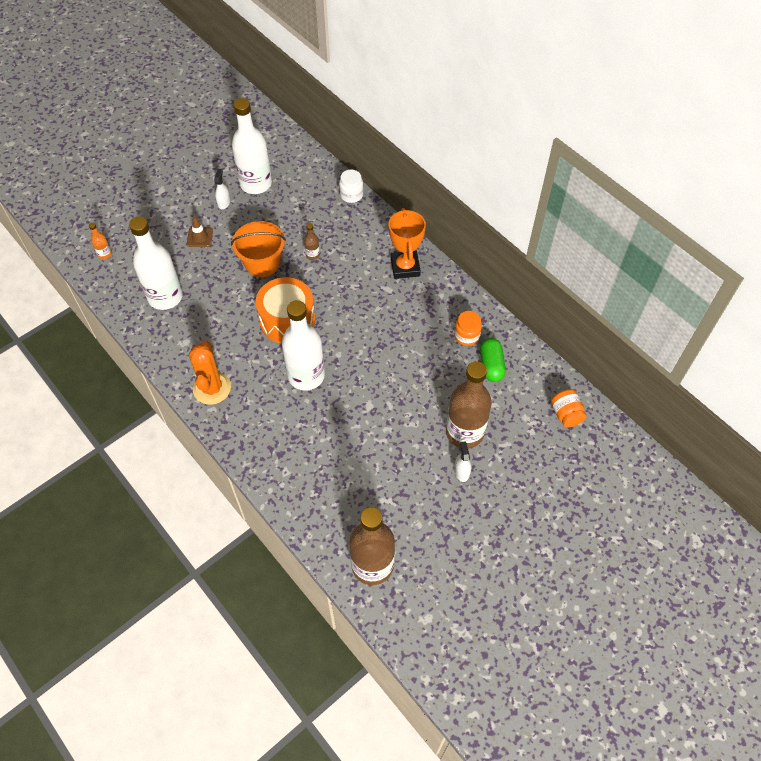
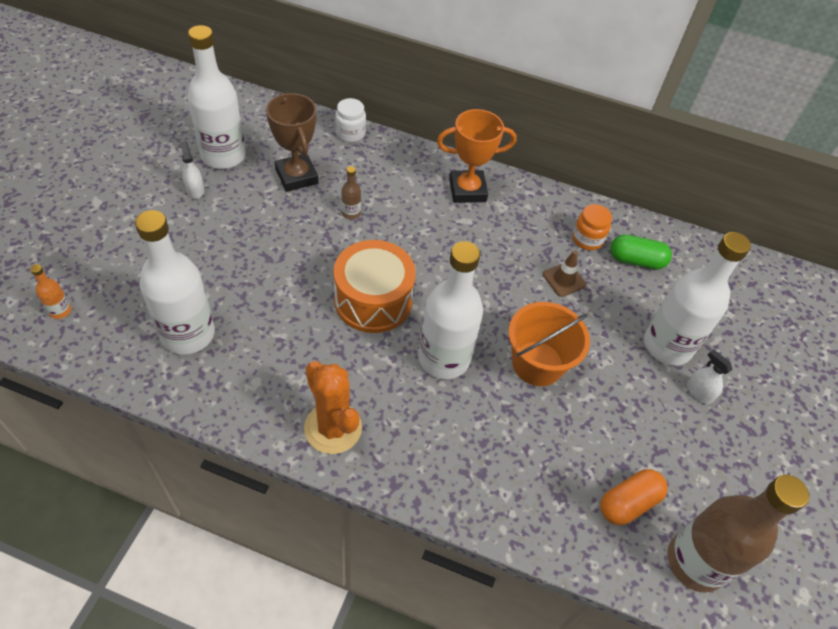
camera: 35 degrees left, 5 degrees down
brown traffic cone [187,216,213,247] -> brown traffic cone moved to [543,251,586,297]
orange bucket [231,221,286,277] -> orange bucket moved to [509,302,590,386]
orange trophy [389,208,426,279] -> orange trophy turned 60 degrees counterclockwise [437,109,517,203]
brown bottle [446,361,492,449] -> white bottle [644,232,751,365]
green capsule [480,338,506,382] -> green capsule turned 45 degrees counterclockwise [610,234,672,269]
orange jar [551,389,586,427] -> none
none -> brown trophy [266,93,319,192]
none -> orange capsule [600,469,667,525]

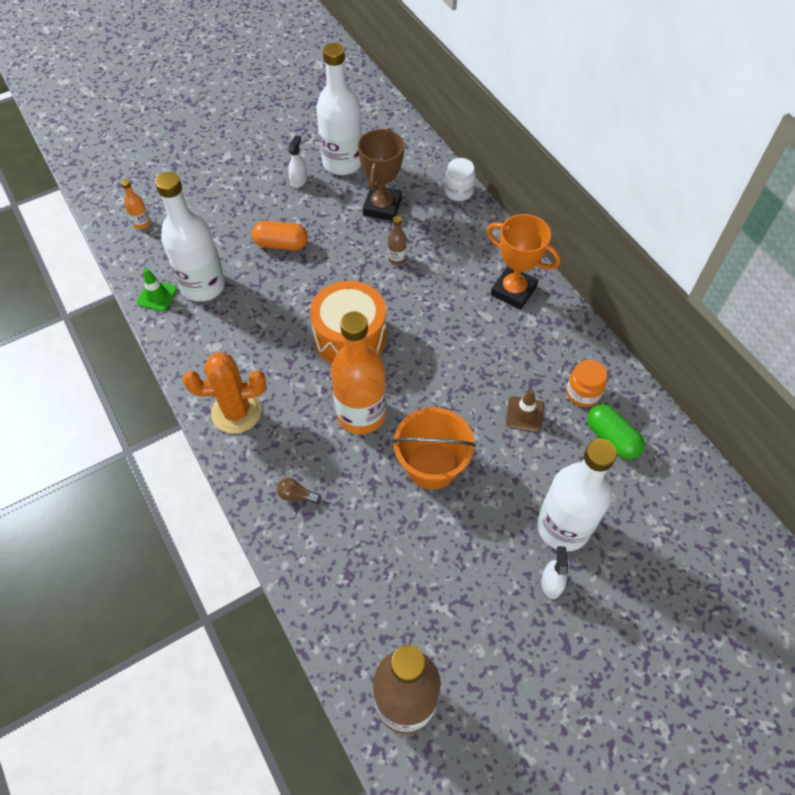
camera: 45 degrees right, 5 degrees up
orange cactus [304,361,362,454] -> orange cactus turned 75 degrees clockwise [183,352,266,434]
white bottle [418,241,483,379] -> orange bottle [331,311,387,434]
orange capsule [600,469,667,525] -> orange capsule moved to [252,221,308,250]
none -> green traffic cone [137,268,177,311]
none -> brown light bulb [277,478,321,503]

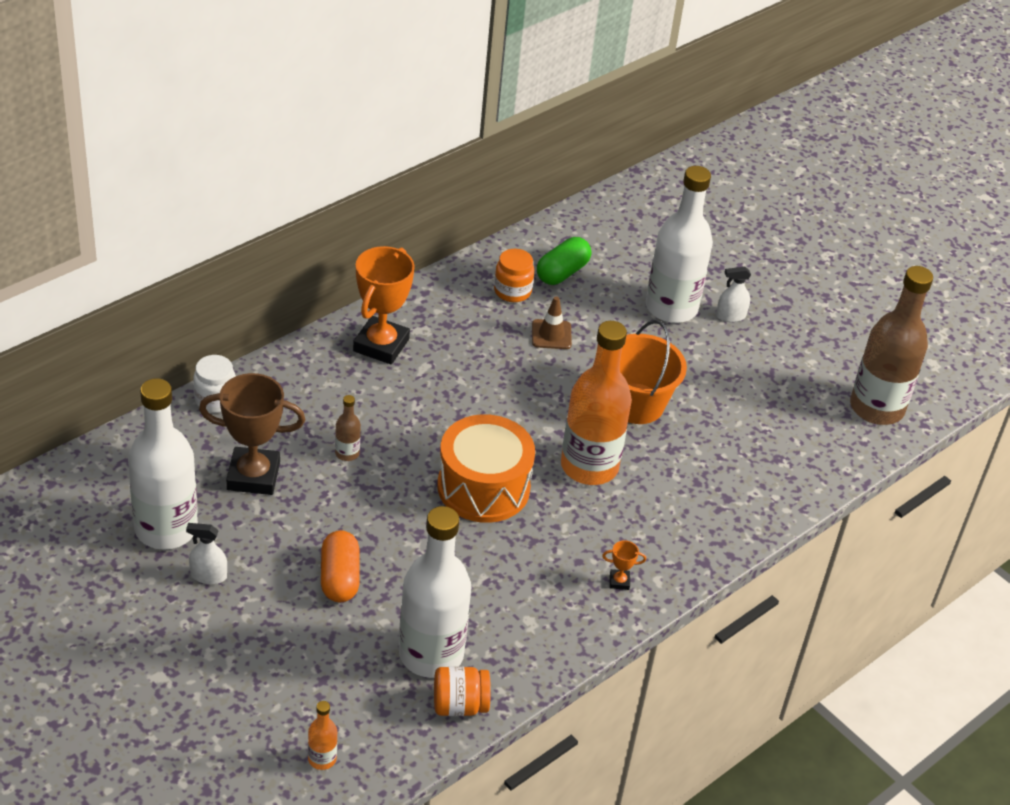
camera: 105 degrees left, 15 degrees down
green traffic cone [137,268,177,311] -> orange jar [434,667,491,716]
orange cactus [183,352,266,434] -> orange trophy [602,540,646,590]
brown light bulb [277,478,321,503] -> none

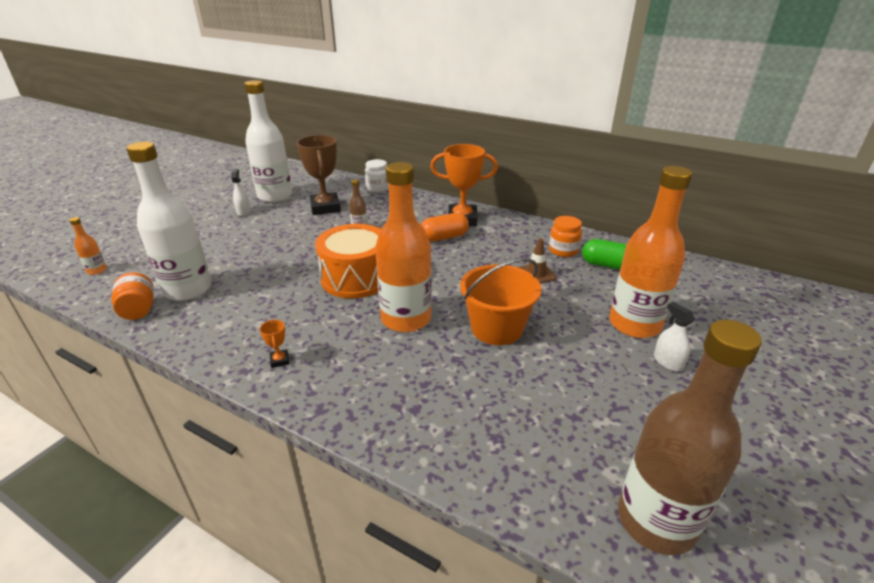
camera: 75 degrees right, 10 degrees down
orange capsule [321,530,360,602] -> orange capsule moved to [421,213,469,242]
white bottle [646,166,713,323] -> orange bottle [609,166,692,338]

